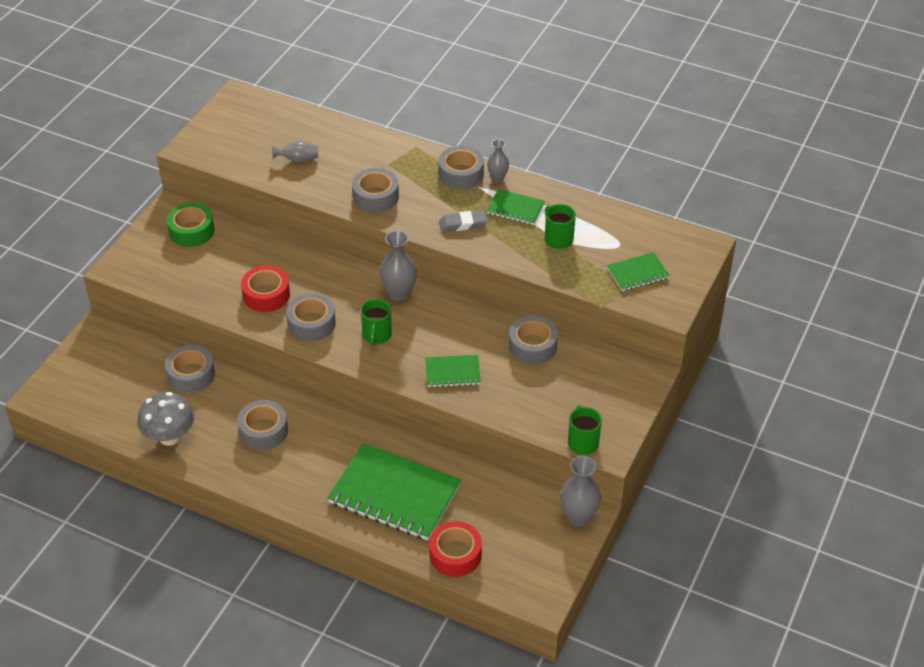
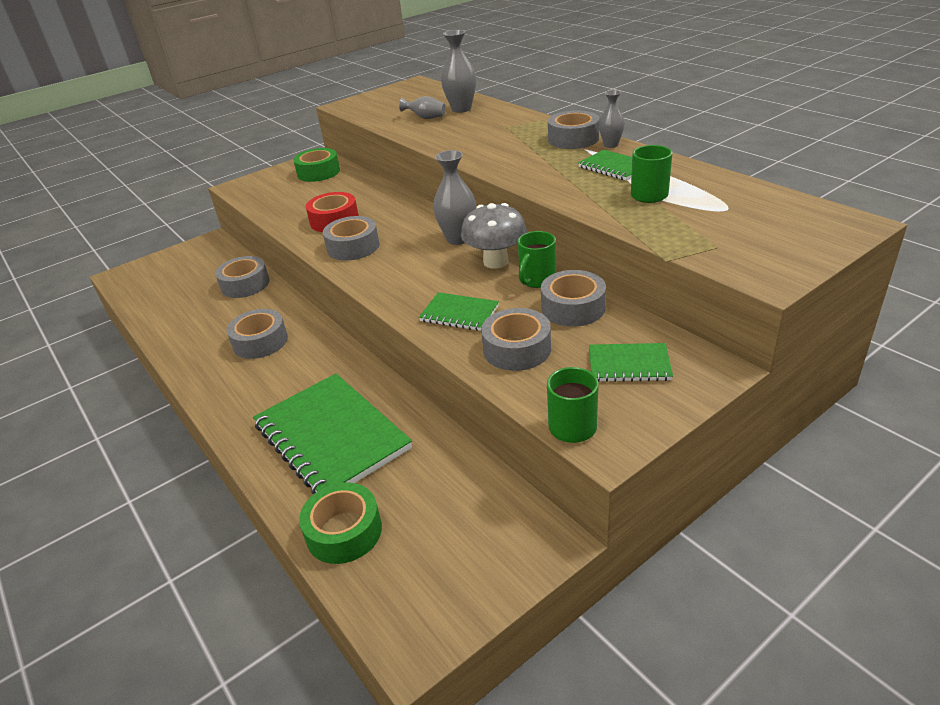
camera: 30 degrees right, 10 degrees down
grey mushroom [137,392,194,446] -> grey mushroom moved to [461,203,527,269]
grey tape [352,168,399,213] -> grey tape moved to [481,308,551,371]
green mug [361,299,392,346] -> green mug moved to [518,231,556,288]
red tape [429,521,482,577] -> green tape [299,483,382,564]
grey eraser [439,210,488,232] -> none
grey vase [560,456,601,527] -> grey vase moved to [441,30,476,113]
green notebook [607,252,670,291] -> green notebook moved to [589,343,673,382]

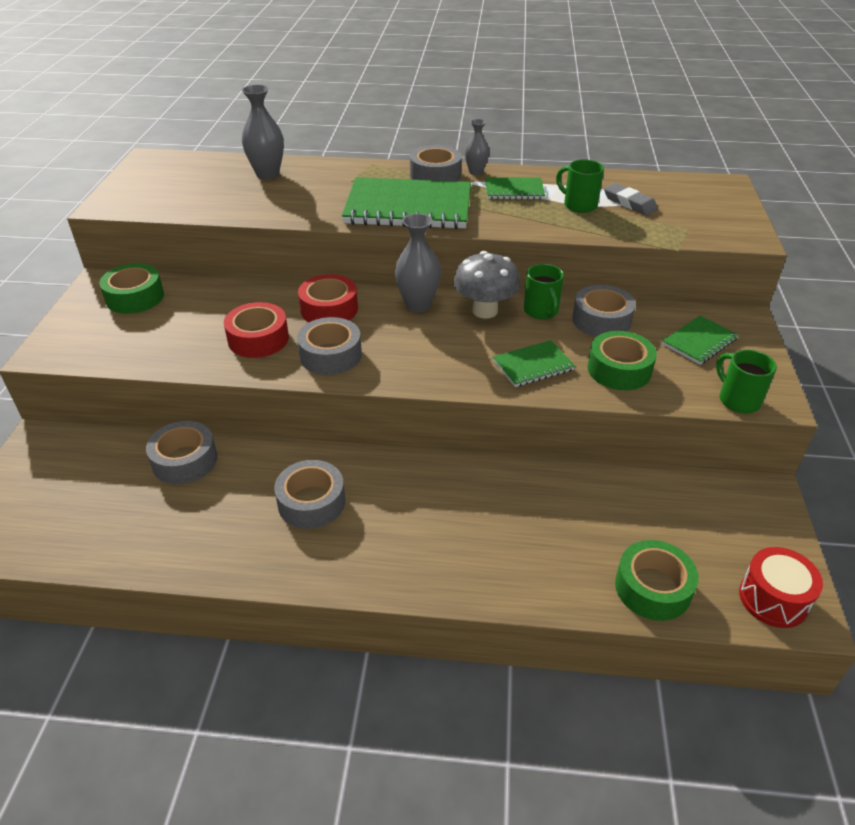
camera: 50 degrees left, 5 degrees up
green notebook [253,373,412,494] -> green notebook moved to [342,177,471,229]
grey vase [399,96,446,119] -> none
grey tape [481,308,551,371] -> green tape [587,331,657,390]
none -> red tape [298,274,358,322]
none -> grey eraser [604,183,658,215]
none -> red drum [739,547,823,628]

